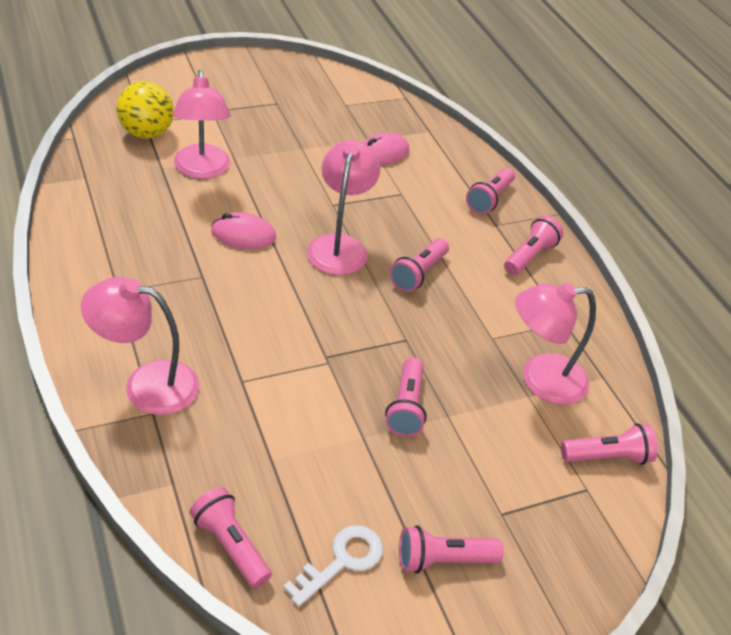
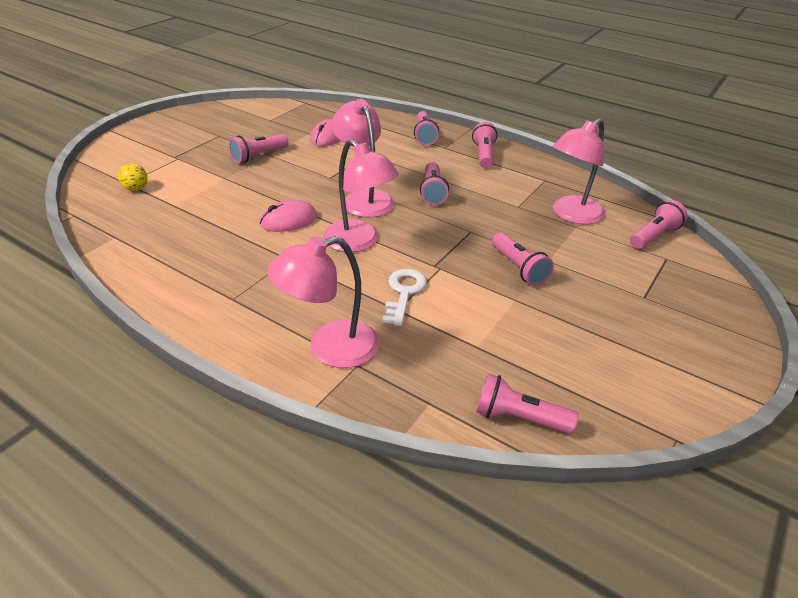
camera: 30 degrees left, 5 degrees down
yellow ball [116,81,174,139] -> yellow ball [118,163,148,191], size x0.52
pink lamp [173,70,230,179] -> pink lamp moved to [323,139,399,252]
white key [283,525,383,607] -> white key moved to [382,269,427,326]
pink flashlight [399,525,503,574] -> pink flashlight moved to [229,134,288,163]

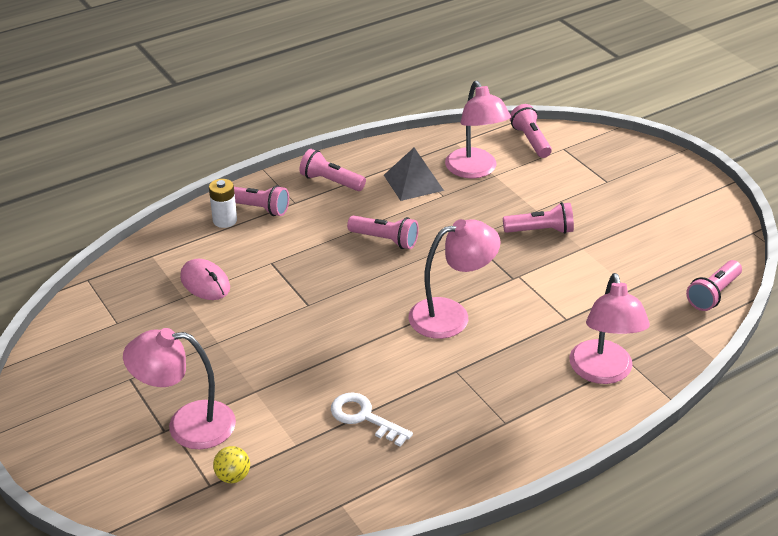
camera: 65 degrees left, 0 degrees up
pink flashlight [229,134,288,163] -> none
pink mouse [260,200,317,232] -> none
pink lamp [332,99,394,218] -> pink lamp moved to [123,328,236,449]
white key [382,269,427,326] -> white key moved to [331,392,413,447]
none -> white battery [209,179,237,228]
none -> grey pyramid [384,148,444,201]

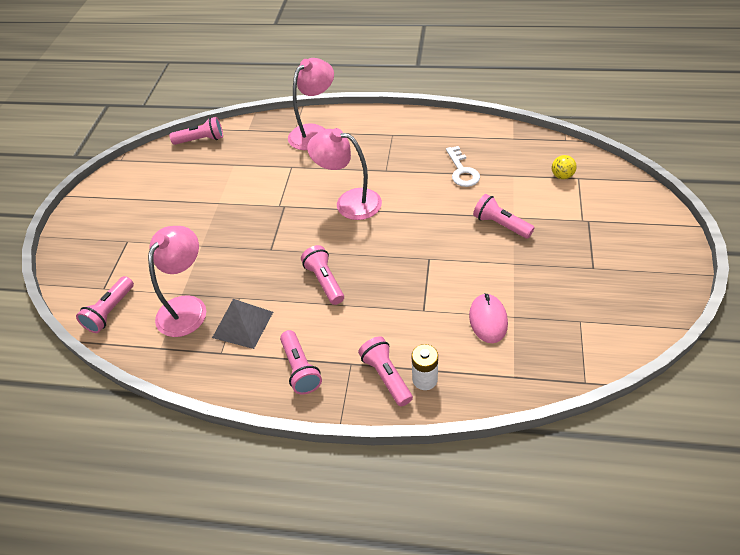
camera: 135 degrees left, 10 degrees up
pink lamp [123,328,236,449] -> none
pink flashlight [503,202,574,234] -> pink flashlight moved to [473,194,535,238]

